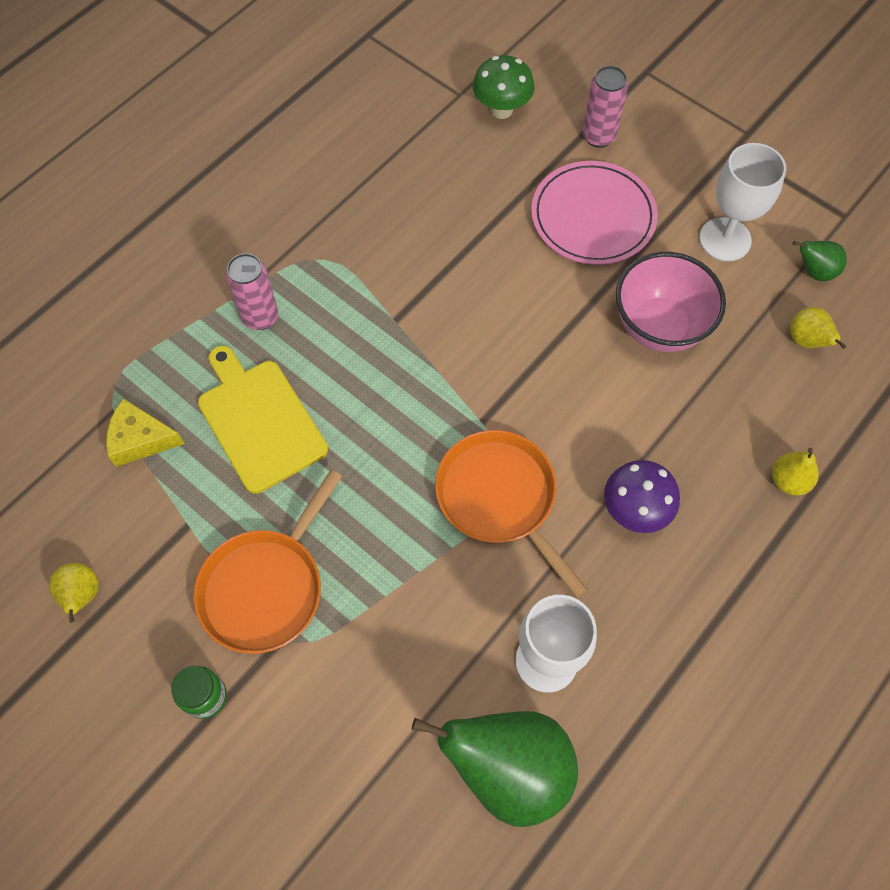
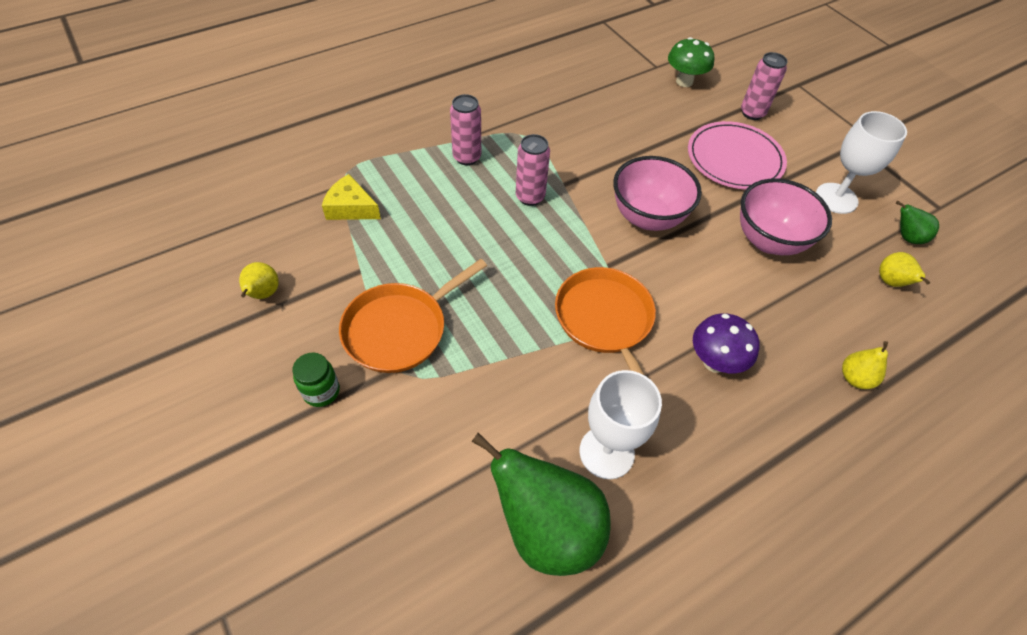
camera: 15 degrees right, 10 degrees down
yellow cutting board [198,346,328,494] -> none
none -> pink can [516,134,550,206]
none -> pink bowl [613,156,702,231]

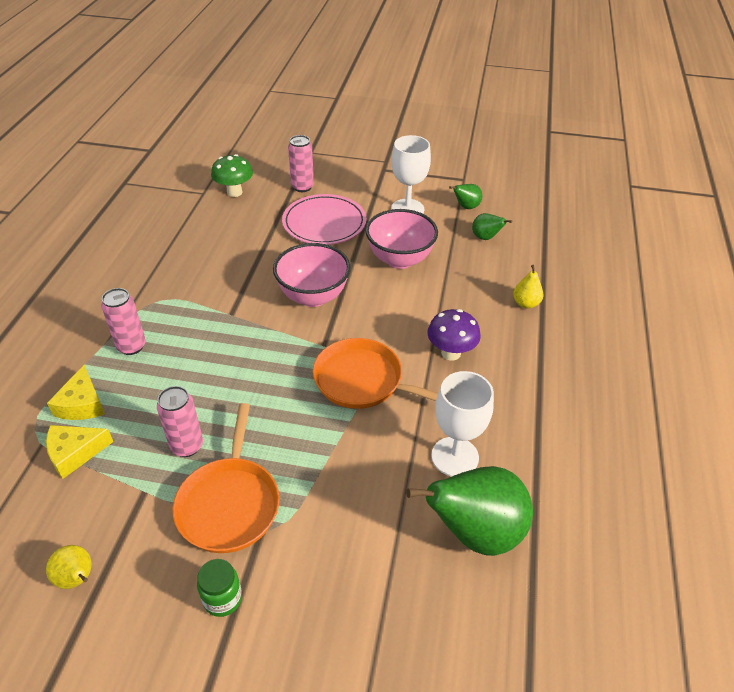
camera: 45 degrees left, 10 degrees down
pink can [516,134,550,206] -> pink can moved to [157,386,203,457]
yellow pear [879,252,930,287] -> green pear [472,213,512,240]
none -> yellow cheese [47,365,105,420]

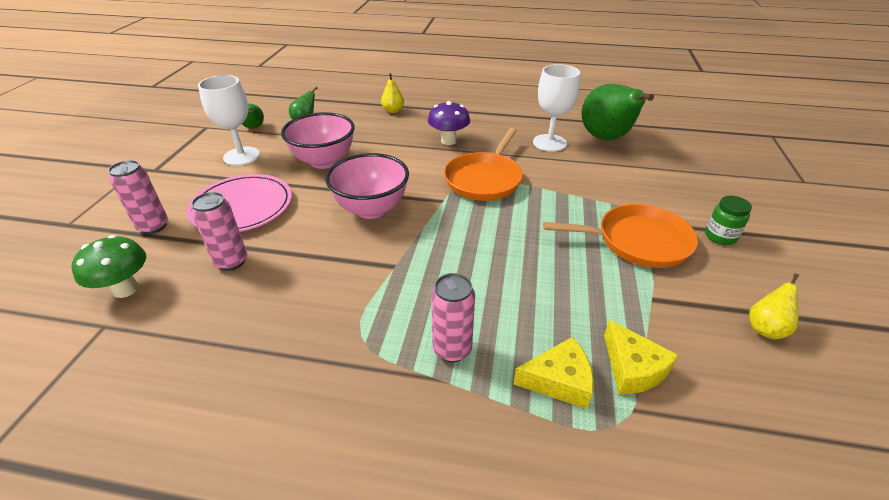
camera: 90 degrees left, 5 degrees down
pink can [157,386,203,457] -> pink can moved to [191,192,247,271]

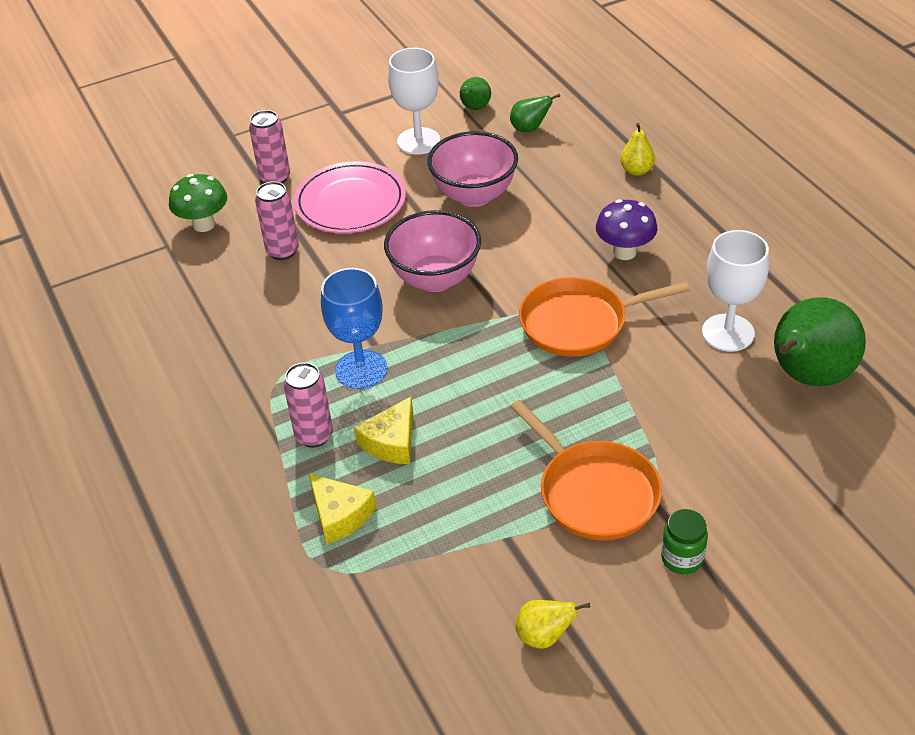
camera: 55 degrees right, 5 degrees up
yellow cheese [604,320,679,395] -> yellow cheese moved to [354,397,413,464]
none -> blue goblet [321,268,387,389]

